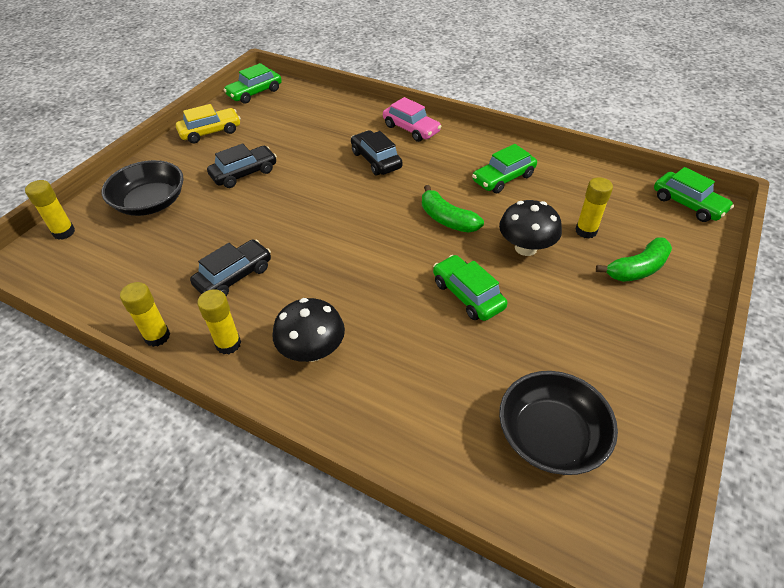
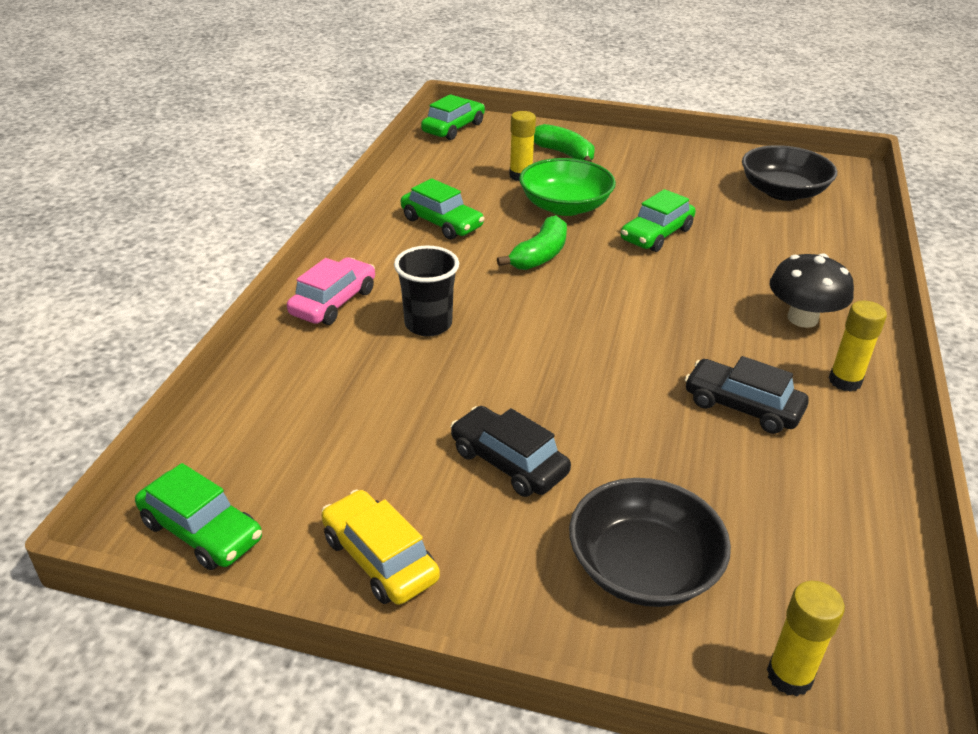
camera: 105 degrees left, 10 degrees down
yellow glue stick [120,282,170,347] -> none
black car [351,130,403,175] -> black cup [394,246,459,337]
black mushroom [499,200,562,256] -> green bowl [519,158,616,216]

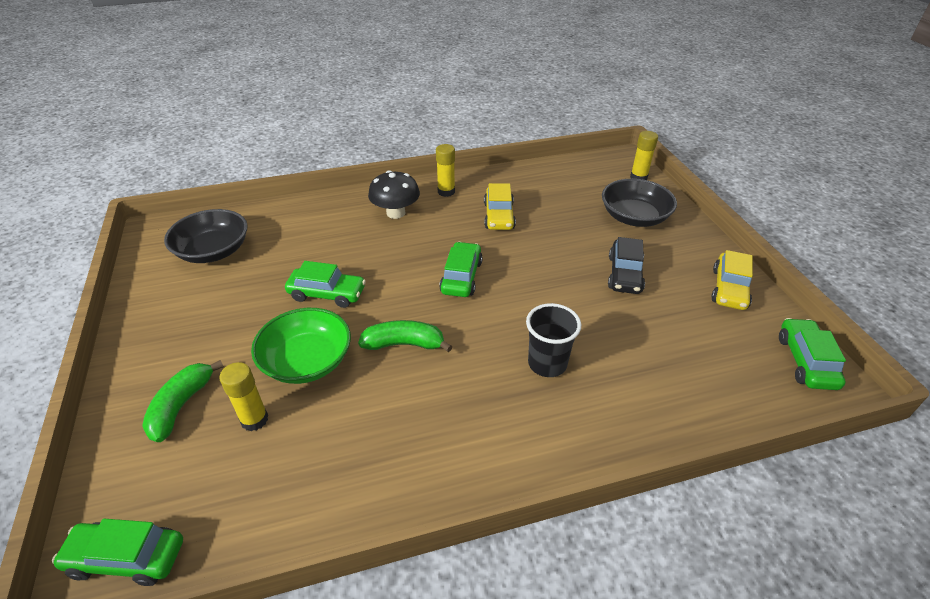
camera: 120 degrees left, 5 degrees up
pink car [287,257,375,325] -> none
green car [401,178,484,239] -> green car moved to [439,242,483,297]
black car [685,356,808,434] -> yellow car [484,183,516,230]

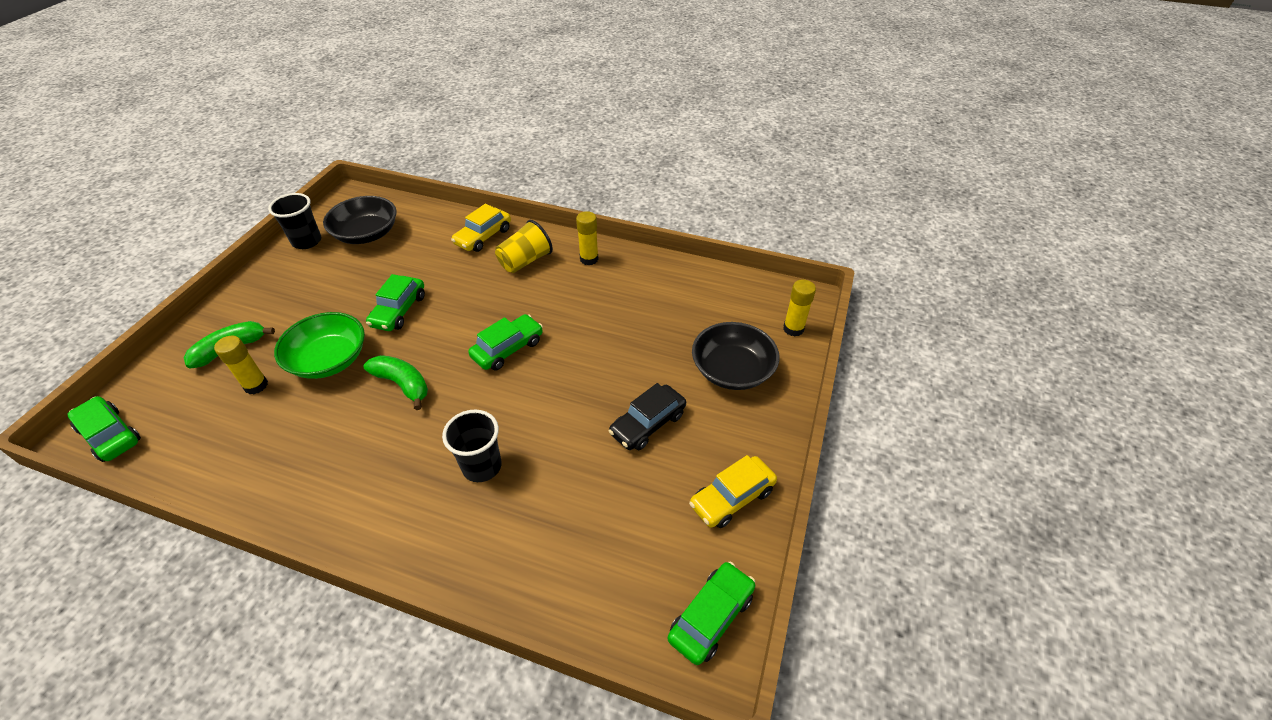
camera: 35 degrees right, 5 degrees up
green car [285,261,366,308] -> green car turned 60 degrees clockwise [366,274,425,331]
black mushroom [368,170,420,219] -> yellow cup [495,220,553,273]
yellow car [484,183,516,230] -> yellow car moved to [451,204,511,252]
none -> black cup [268,193,321,249]

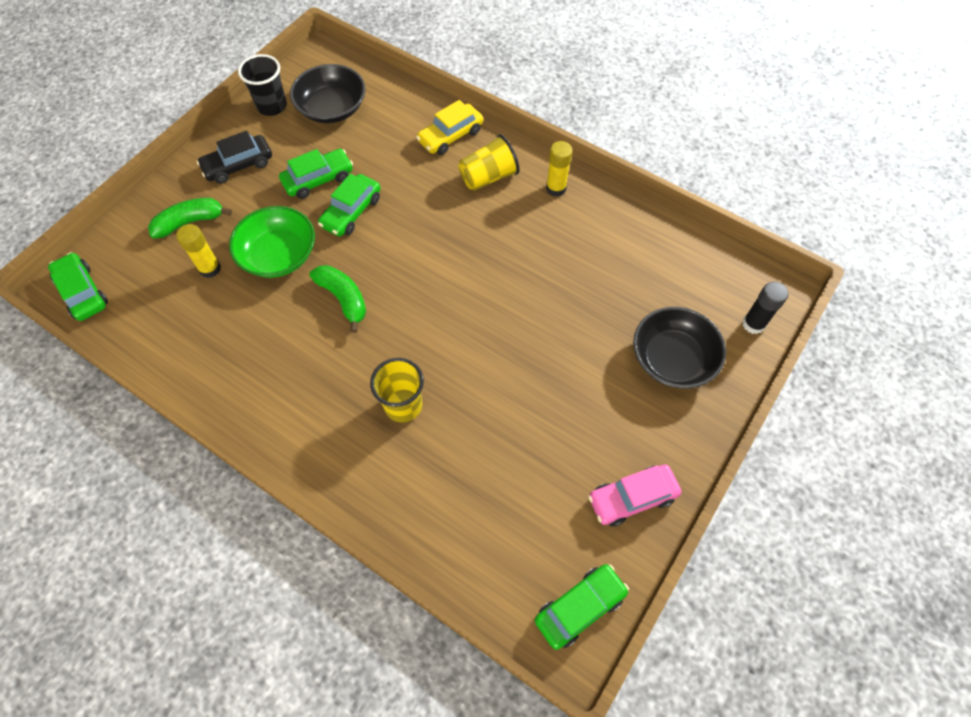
camera: 15 degrees right, 15 degrees up
black cup [442,410,502,482] -> yellow cup [370,358,424,422]
green car [468,314,543,371] -> green car moved to [279,149,353,199]
black car [608,383,686,450] -> black car moved to [197,131,272,184]
yellow car [689,455,777,528] -> pink car [588,464,681,526]
yellow glue stick [783,279,816,336] -> black glue stick [742,282,788,334]

